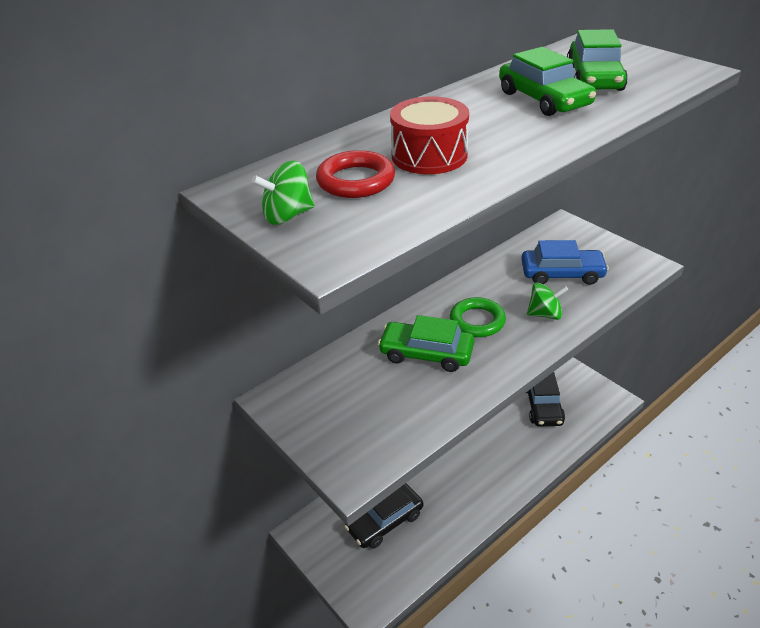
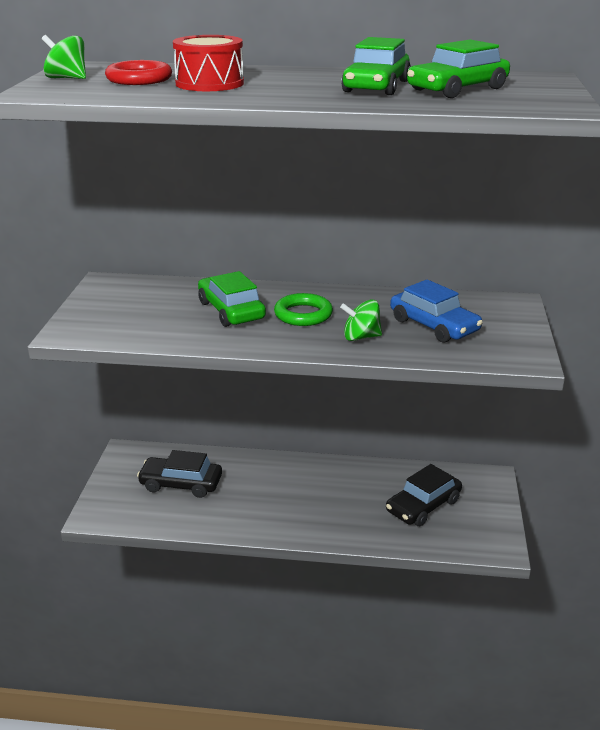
camera: 45 degrees right, 10 degrees down
green spinning top [527,283,568,320] -> green spinning top turned 135 degrees clockwise [340,300,382,341]

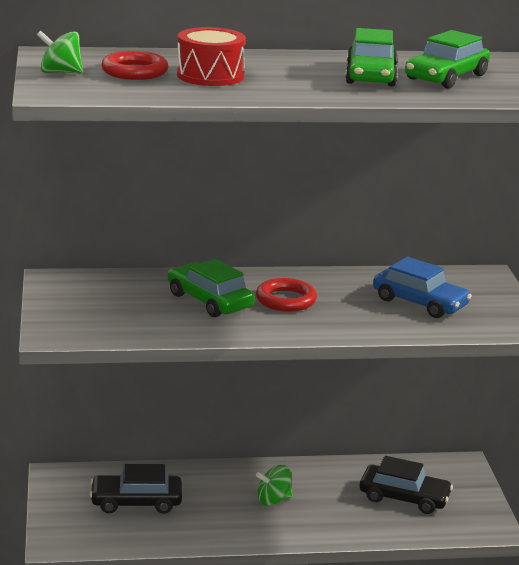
camera: 15 degrees left, 5 degrees down
green ring [274,293,333,326] -> red ring [256,278,317,312]
green spinning top [340,300,382,341] -> green spinning top moved to [256,465,293,506]
black car [386,464,462,526] -> black car turned 105 degrees counterclockwise [360,456,453,514]

